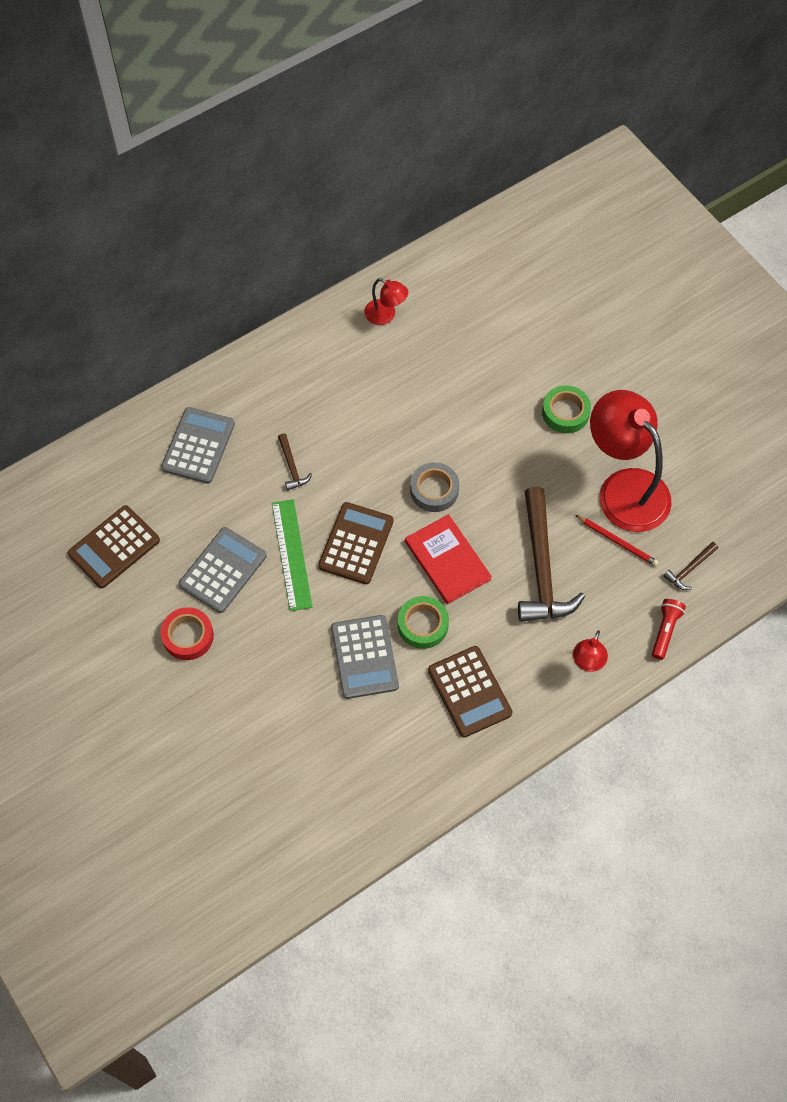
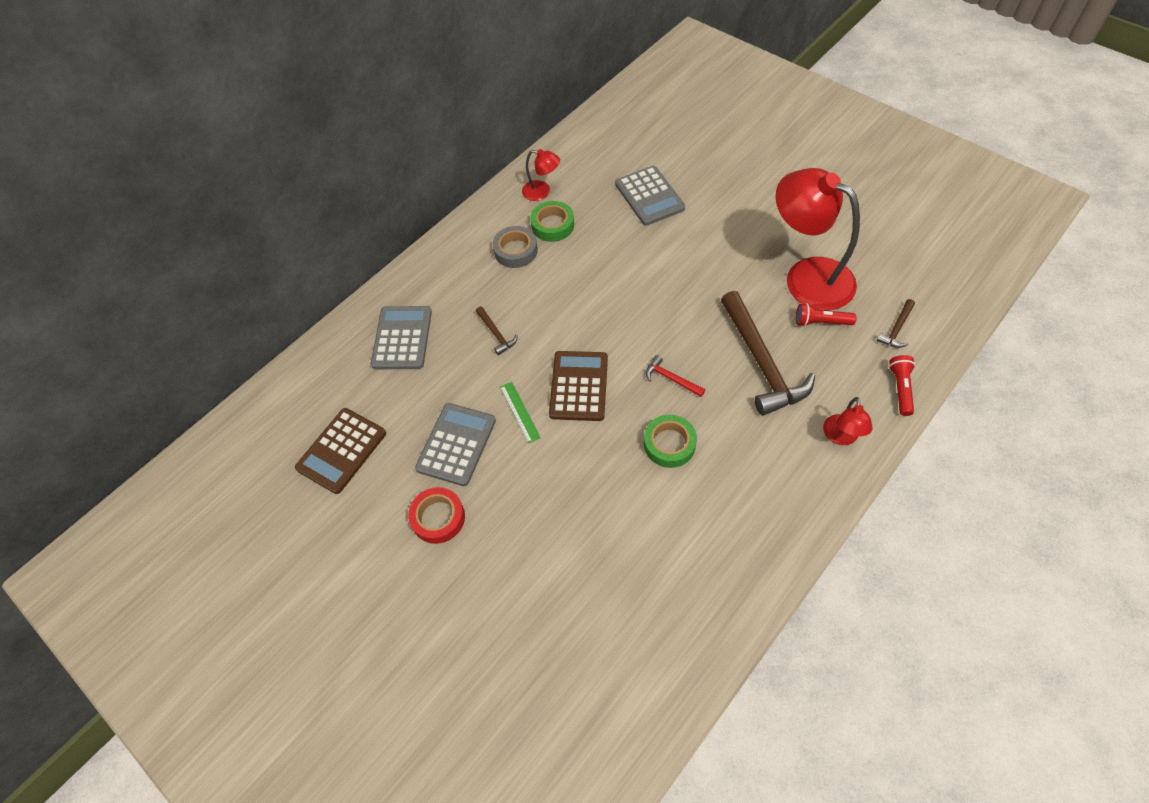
camera: 10 degrees left, 5 degrees down
green ruler [272,499,313,611] -> green ruler [500,382,541,444], size x0.60
grey calculator [331,615,399,699] -> grey calculator moved to [615,166,685,226]
red book [405,514,492,604] -> red hammer [646,355,705,397]
grey tape [410,462,459,512] -> grey tape moved to [492,226,538,268]
brown calculator [428,646,513,738] -> none
green tape [542,386,591,433] -> green tape moved to [530,201,574,242]
red pencil [575,515,659,566] -> red flashlight [796,303,857,327]

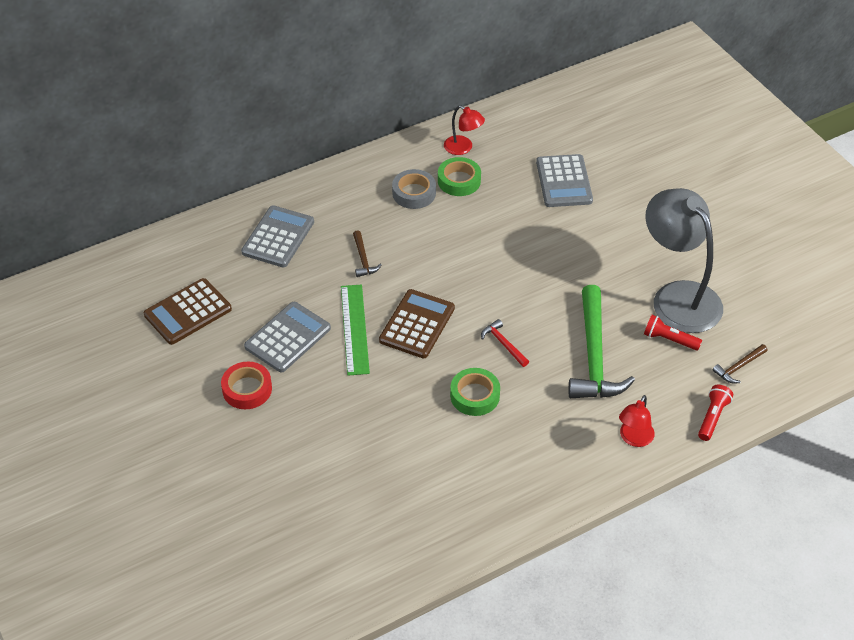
camera: 15 degrees right, 10 degrees down
green ruler [500,382,541,444] -> green ruler [341,284,370,376], size x1.67
brown hammer [721,291,815,416] -> green hammer [569,285,635,398]
red lamp [775,168,860,311] -> grey lamp [646,188,723,333]

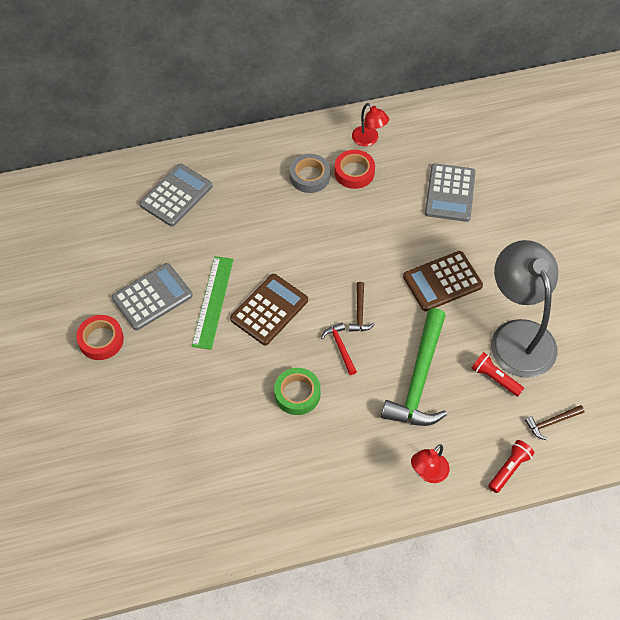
camera: 15 degrees right, 10 degrees up
brown calculator [144,278,232,345] -> brown calculator moved to [403,251,483,311]
brown hammer [353,230,381,277] -> brown hammer moved to [349,282,375,332]
green tape [438,157,481,196] -> red tape [334,150,375,189]

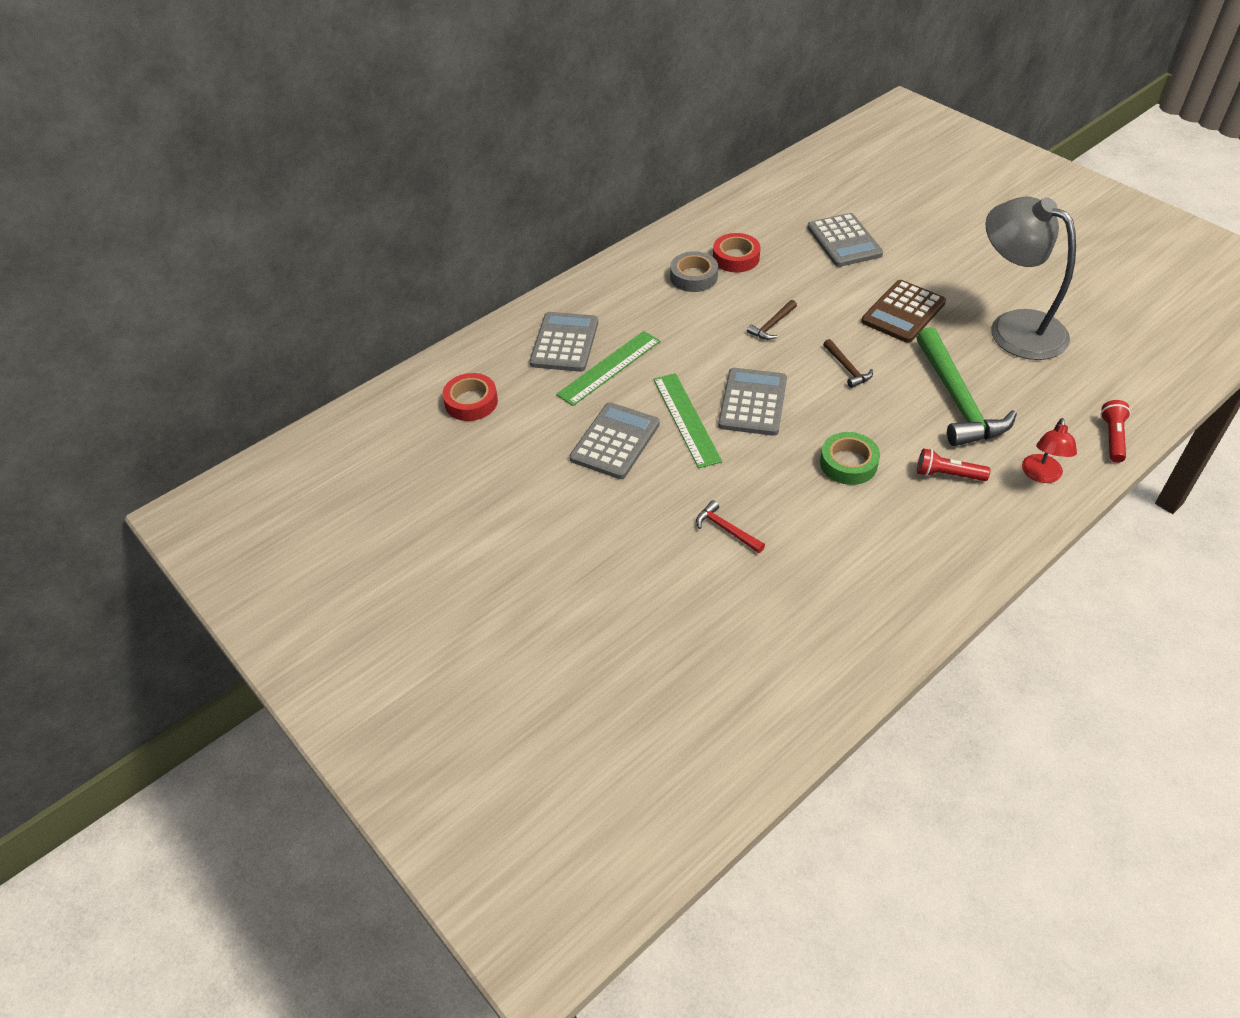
camera: 25 degrees left, 10 degrees down
red tape [76,315,124,360] -> red tape moved to [443,373,498,421]
brown calculator [230,274,308,345] -> grey calculator [718,368,787,436]
red hammer [321,322,357,375] -> red hammer moved to [696,500,765,553]
red lamp [352,103,389,146] -> none
red flashlight [471,352,524,397] -> red flashlight moved to [917,448,990,481]
brown hammer [525,405,584,440] -> brown hammer moved to [747,300,797,340]
none -> green ruler [556,331,660,406]

